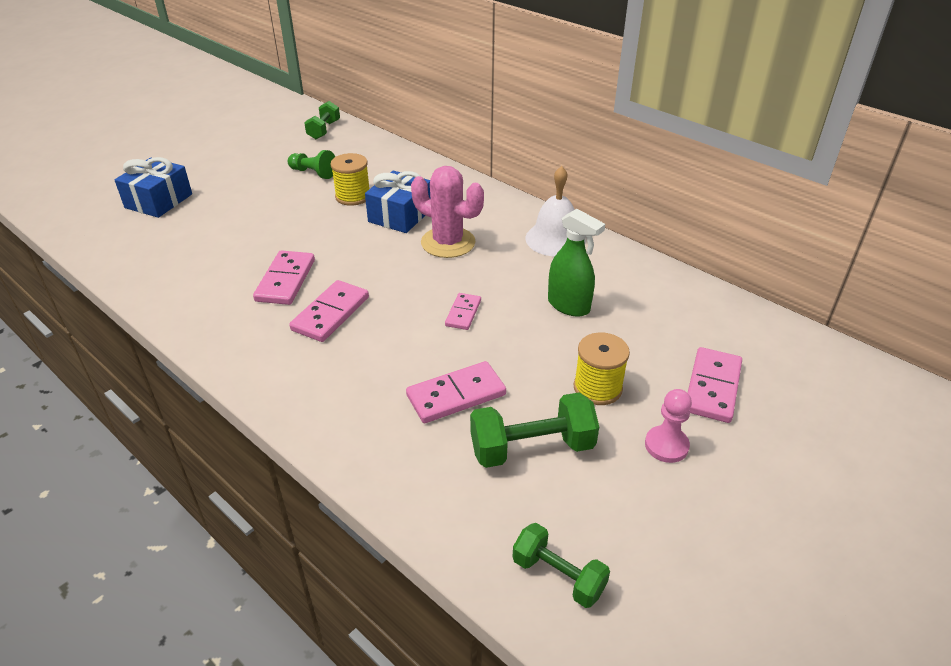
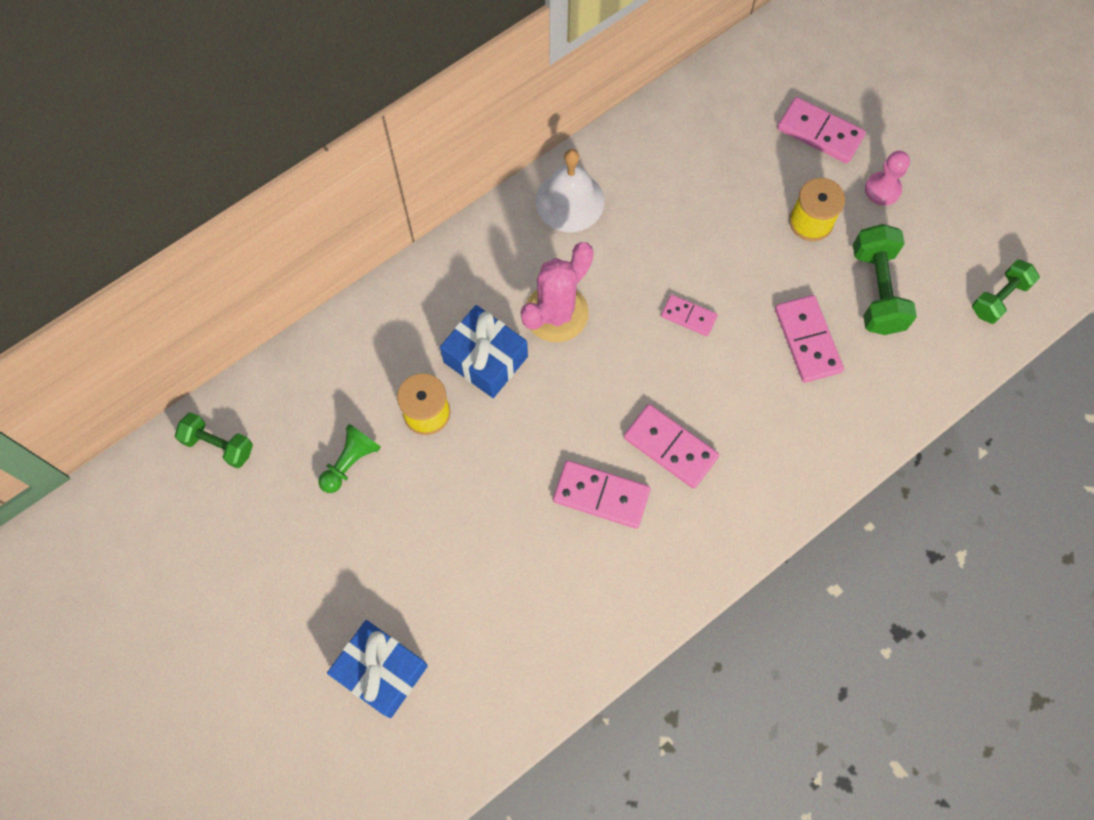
camera: 80 degrees left, 30 degrees up
green spray bottle [548,209,605,317] -> none

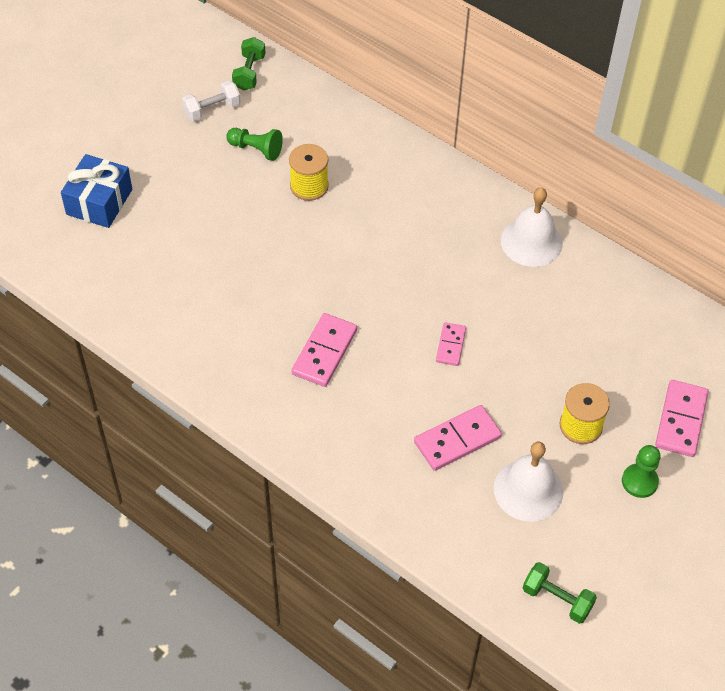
camera: 75 degrees right, 15 degrees down
blue gift [440,305,528,398] -> none
pink cactus [520,242,594,342] -> none
pink domino [553,460,651,529] -> none
green dumbbell [853,224,917,335] -> white bell [494,442,563,522]
pink pawn [865,151,910,206] -> green pawn [622,445,661,498]
none -> white dumbbell [182,81,241,121]

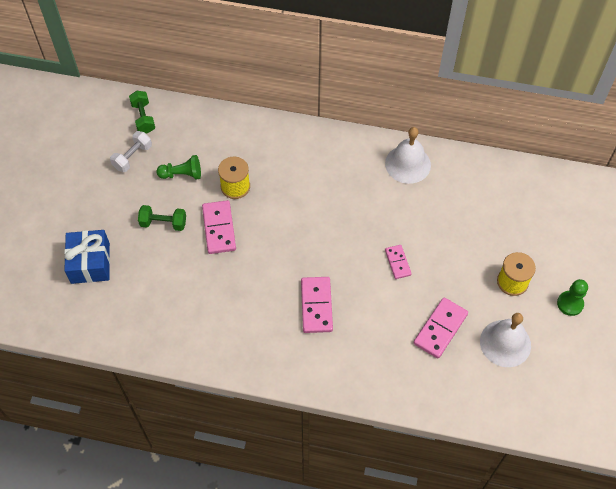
camera: 25 degrees left, 5 degrees up
green dumbbell [523,562,597,624] -> green dumbbell moved to [138,205,186,231]
pink domino [655,380,708,457] -> pink domino moved to [202,200,236,254]

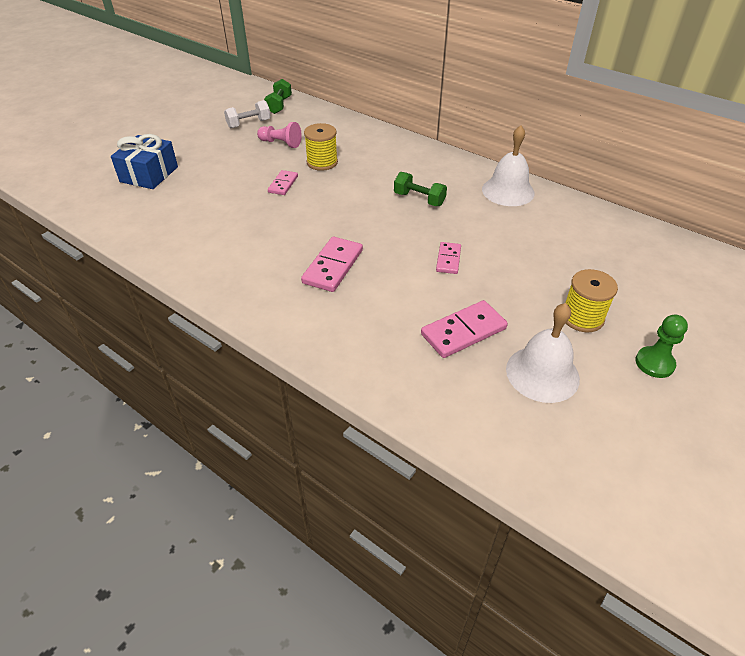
camera: 25 degrees right, 15 degrees down
green dumbbell [138,205,186,231] -> green dumbbell moved to [394,172,447,206]
green pawn [156,155,201,179] -> pink pawn [257,122,302,148]
pink domino [202,200,236,254] -> pink domino [268,170,298,195], size x0.61

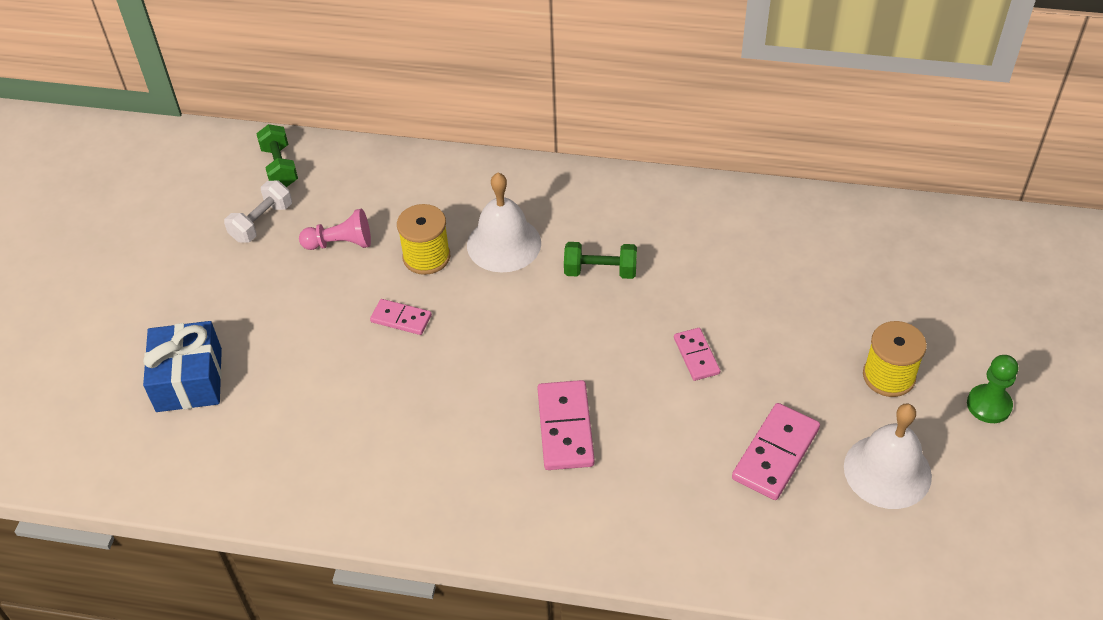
camera: 25 degrees left, 5 degrees up
pink domino [268,170,298,195] -> pink domino turned 60 degrees counterclockwise [370,299,432,335]
white bell [482,125,535,206] -> white bell moved to [467,173,541,273]

